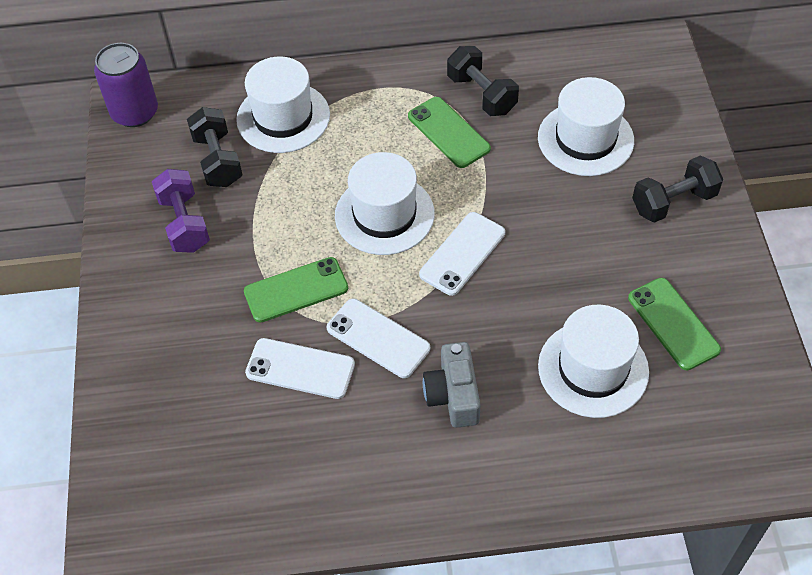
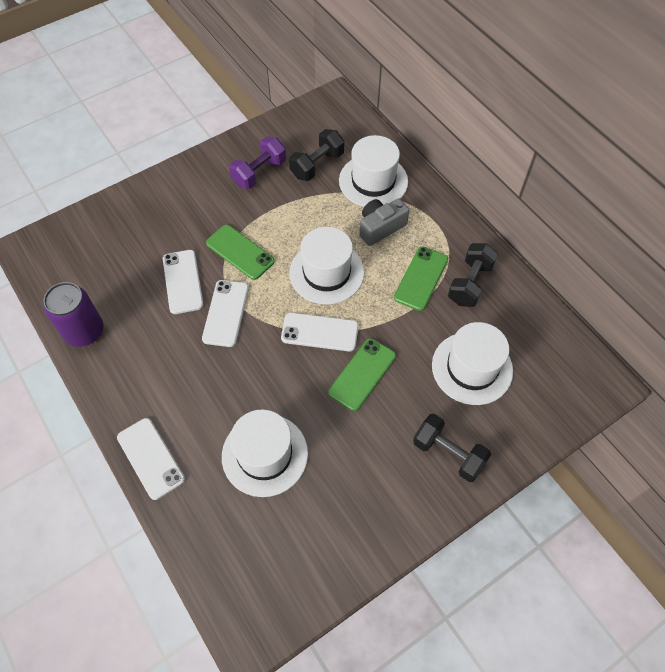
camera: 60 degrees right, 5 degrees up
purple can [94,43,158,127] -> purple can moved to [43,282,104,347]
grey camera [423,342,481,428] -> grey camera moved to [359,198,409,246]
green phone [628,278,721,370] -> green phone moved to [328,338,396,411]
none -> white phone [117,418,185,500]

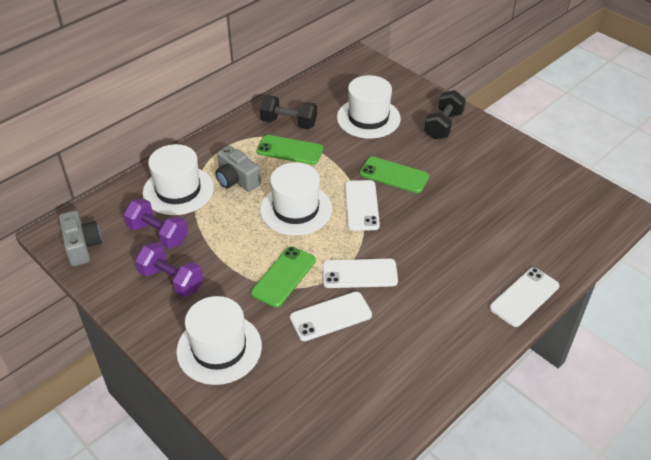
camera: 100 degrees left, 15 degrees down
purple can [43,282,104,347] -> none
white hat [222,409,308,497] -> white hat moved to [176,296,262,385]
black dumbbell [289,129,344,181] -> purple dumbbell [123,199,188,249]
none -> grey camera [59,210,102,266]

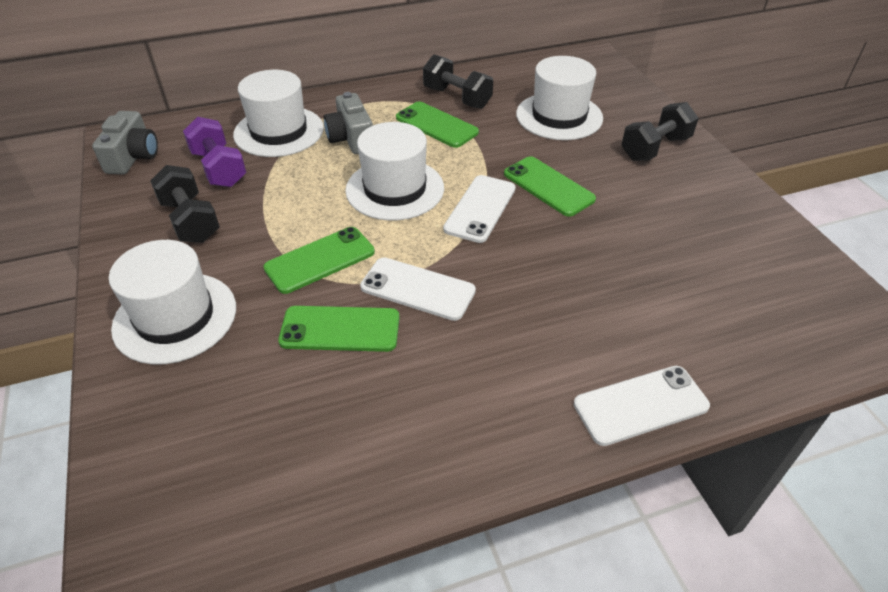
camera: 25 degrees right, 0 degrees up
purple dumbbell [135,243,203,297] -> black dumbbell [150,165,220,243]
white phone [290,292,372,341] -> green phone [278,306,399,352]

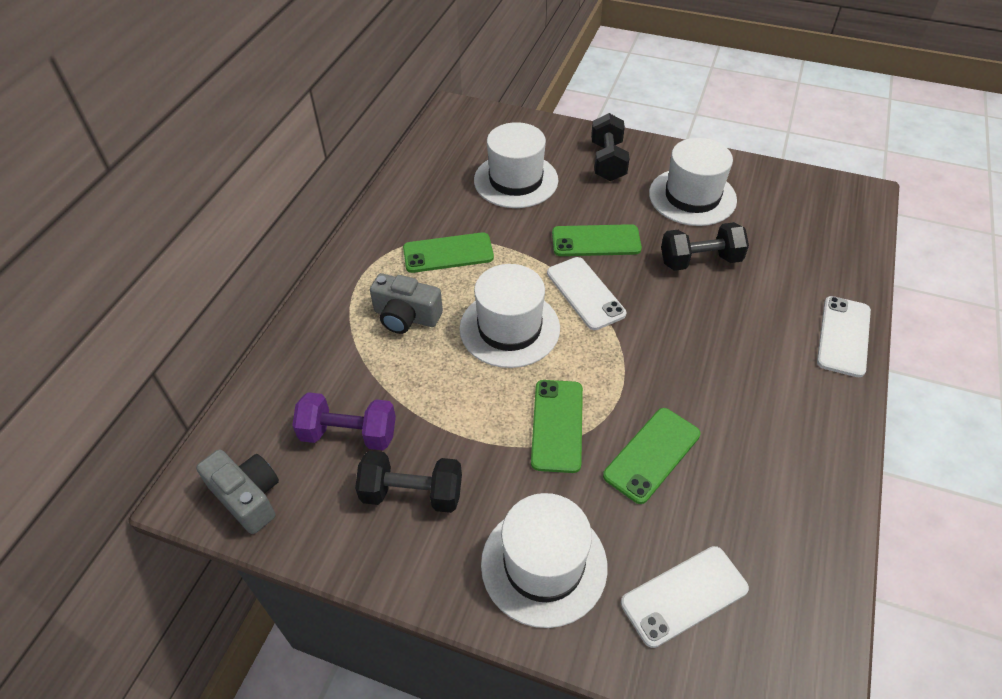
camera: 50 degrees left, 5 degrees up
white hat [233,70,324,157] -> white hat moved to [649,138,737,226]
white phone [360,257,476,321] -> white phone moved to [621,546,749,648]
black dumbbell [423,54,493,109] -> black dumbbell moved to [661,222,749,271]

